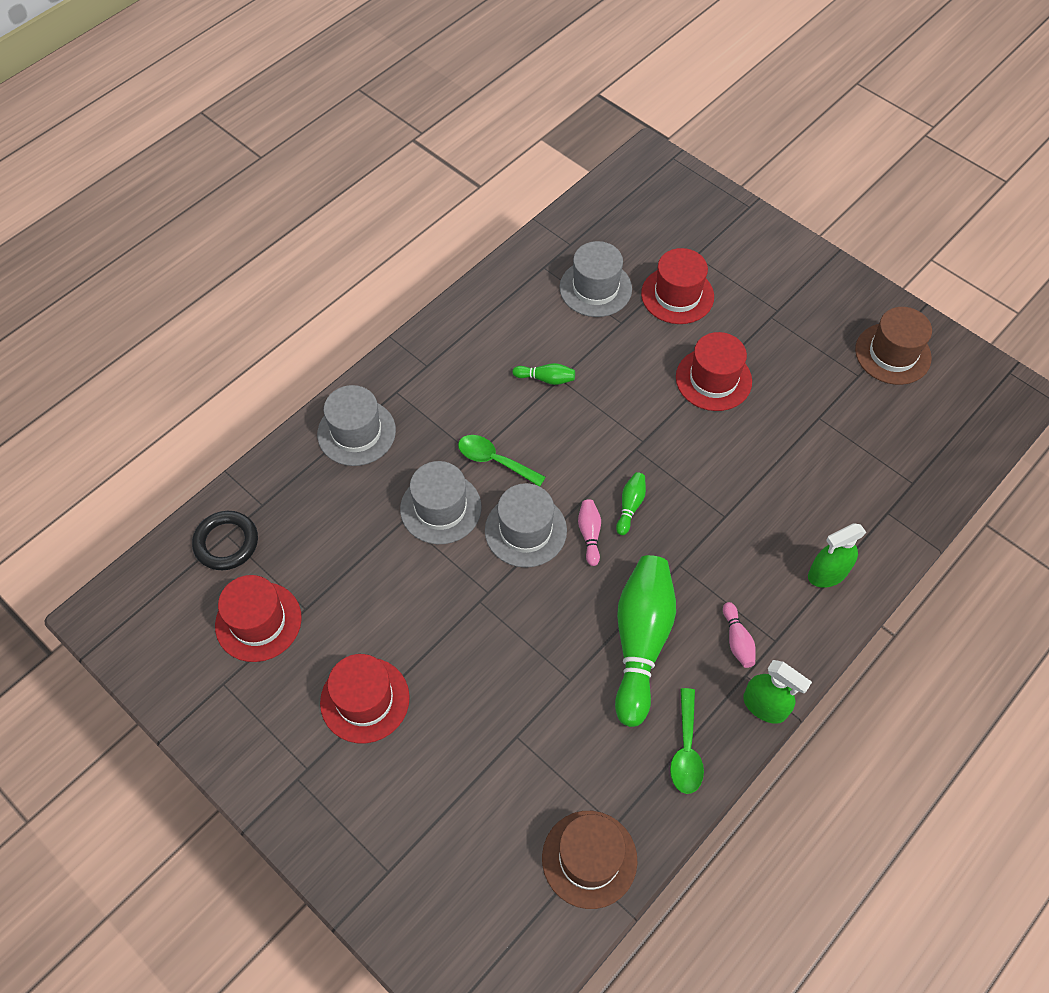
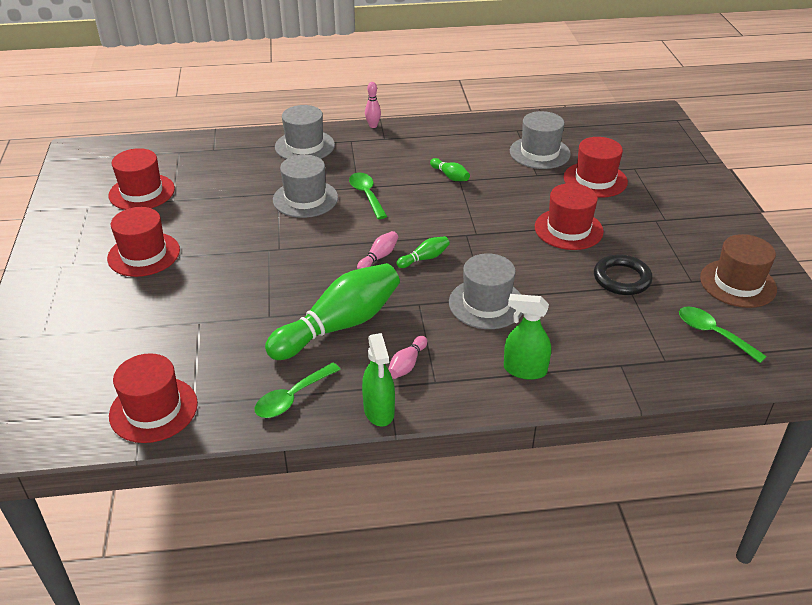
camera: 40 degrees right, 20 degrees down
black ring [192,511,258,570] -> black ring moved to [594,255,653,295]
grey hat [485,483,567,568] -> grey hat moved to [449,253,523,329]
brown hat [542,811,637,909] -> red hat [109,353,198,443]
none -> pink bowling pin [365,82,381,128]
none -> green spoon [679,306,767,363]

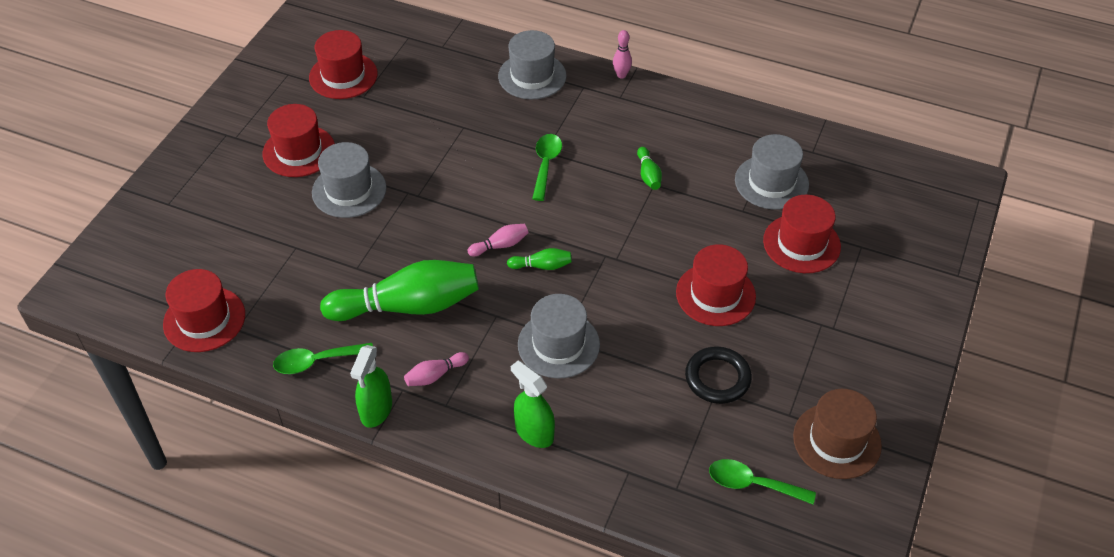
camera: 30 degrees right, 10 degrees up
grey hat [273,155,338,218] -> grey hat moved to [312,142,387,218]
green spoon [679,306,767,363] -> green spoon turned 60 degrees counterclockwise [709,459,816,504]

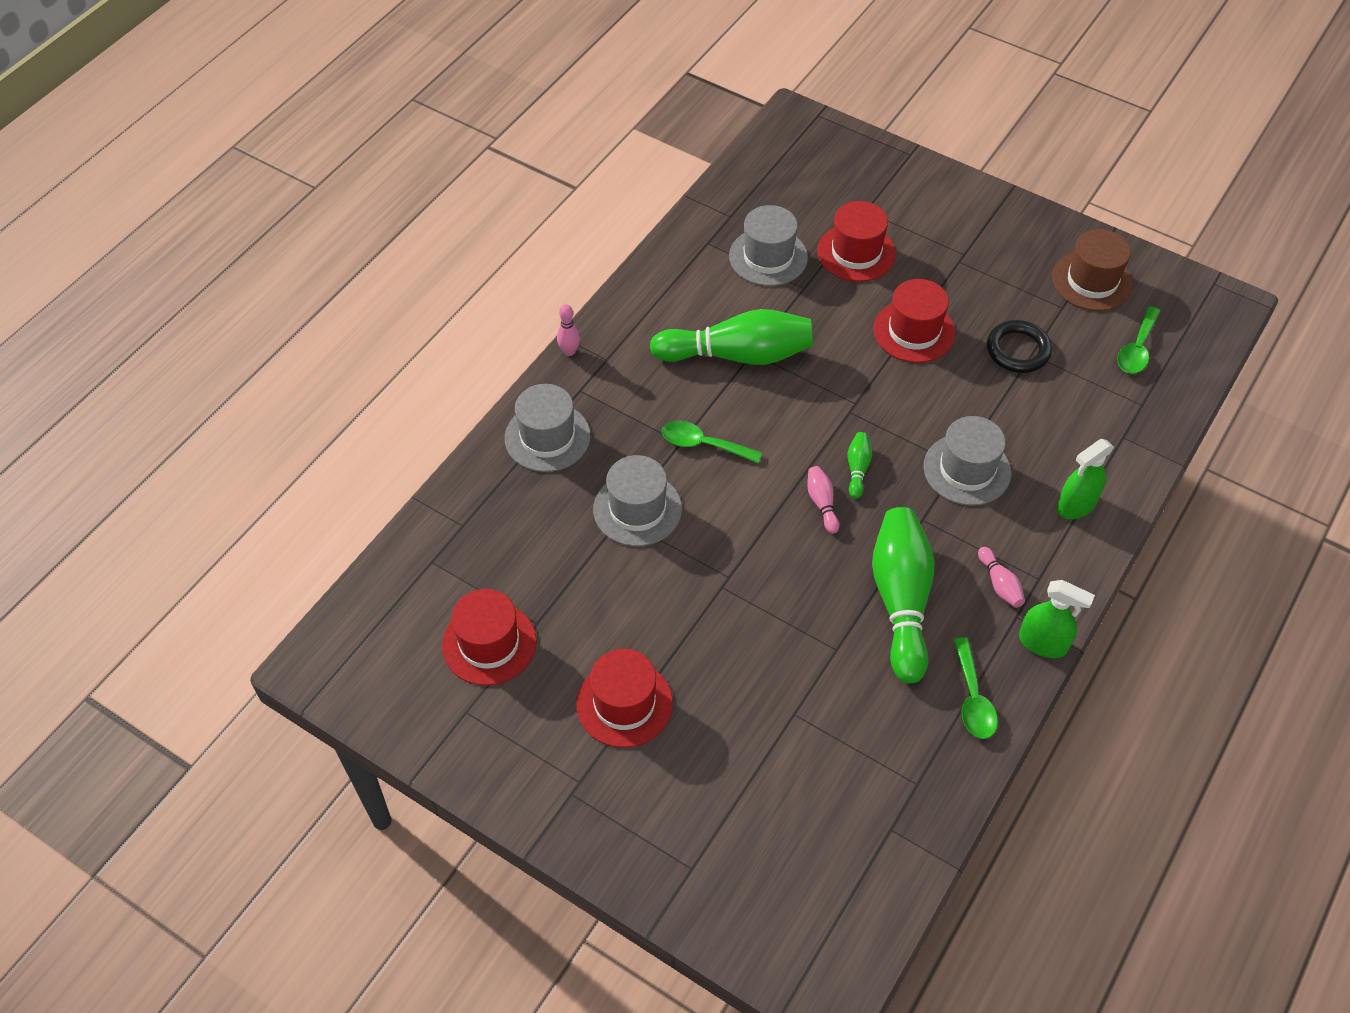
camera: 80 degrees left, 5 degrees up
red hat [163,269,245,352] -> none
grey hat [312,142,387,218] -> grey hat moved to [593,455,682,546]
green bowling pin [637,147,662,190] -> green bowling pin [650,309,813,365], size x2.37

